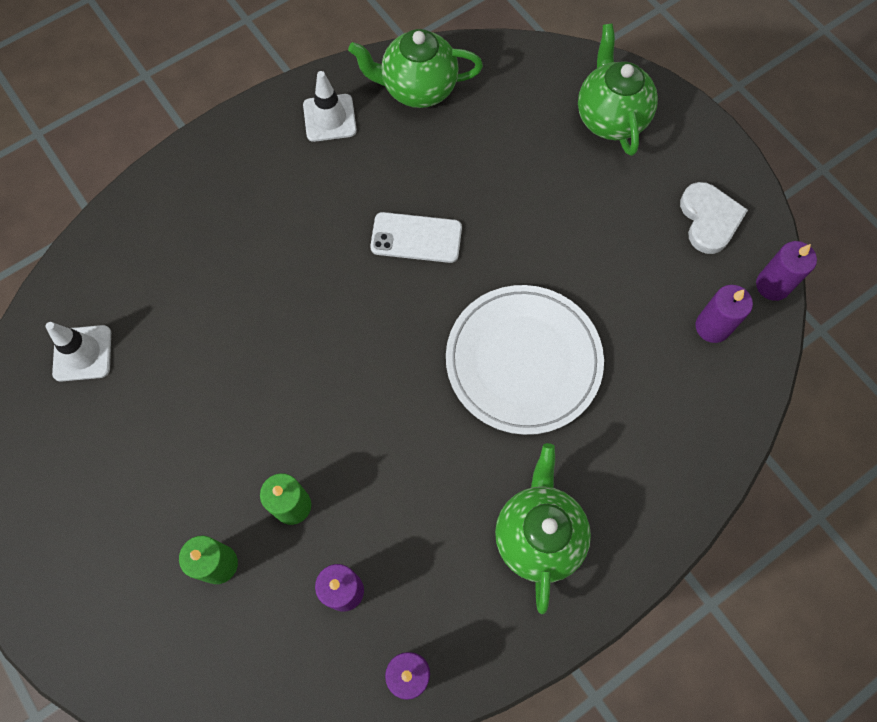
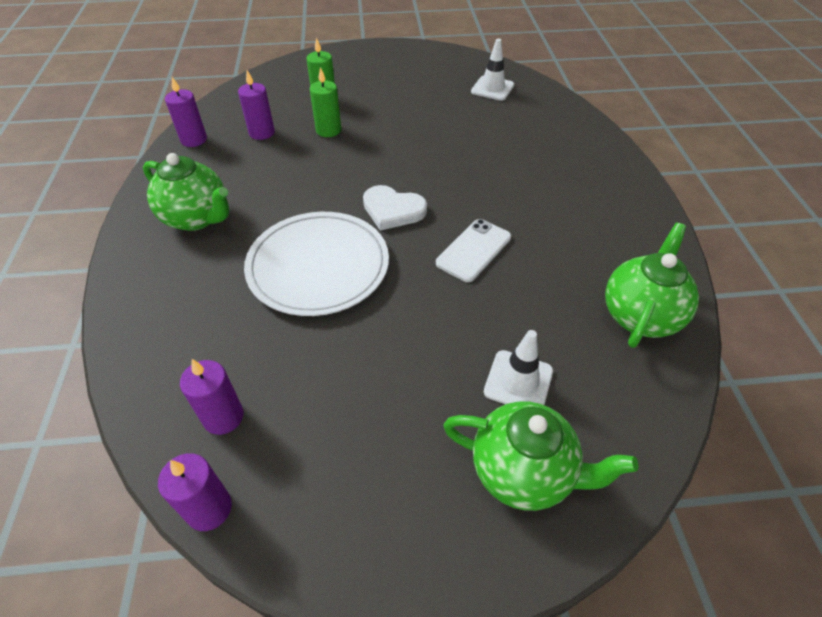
camera: 120 degrees right, 20 degrees down
white traffic cone [303,71,357,142] -> white traffic cone moved to [484,330,553,405]
white heart [680,182,748,254] -> white heart moved to [363,185,427,230]

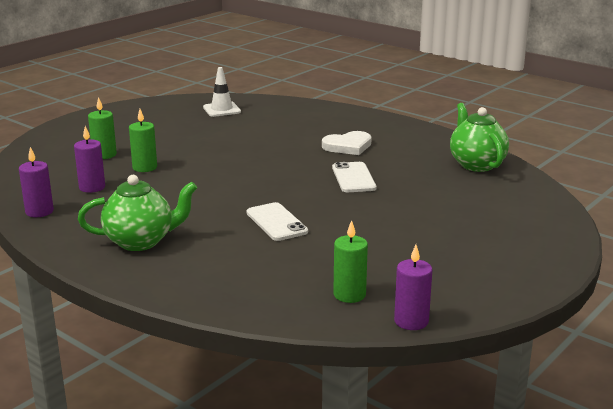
camera: 45 degrees left, 25 degrees down
purple candle [180,359,243,435] -> green candle [333,220,368,303]
white plate [244,212,389,316] -> white phone [247,202,308,241]
white heart [363,185,427,230] -> white heart moved to [322,131,372,155]
green teapot [443,402,639,511] -> none
white traffic cone [484,330,553,405] -> none

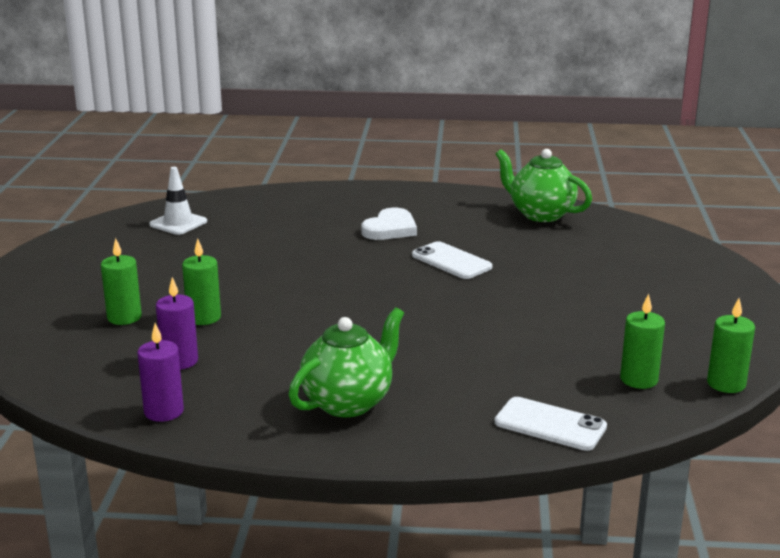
camera: 35 degrees left, 0 degrees up
white phone [247,202,308,241] -> white phone moved to [494,397,607,451]
purple candle [394,245,432,330] -> green candle [707,298,755,393]

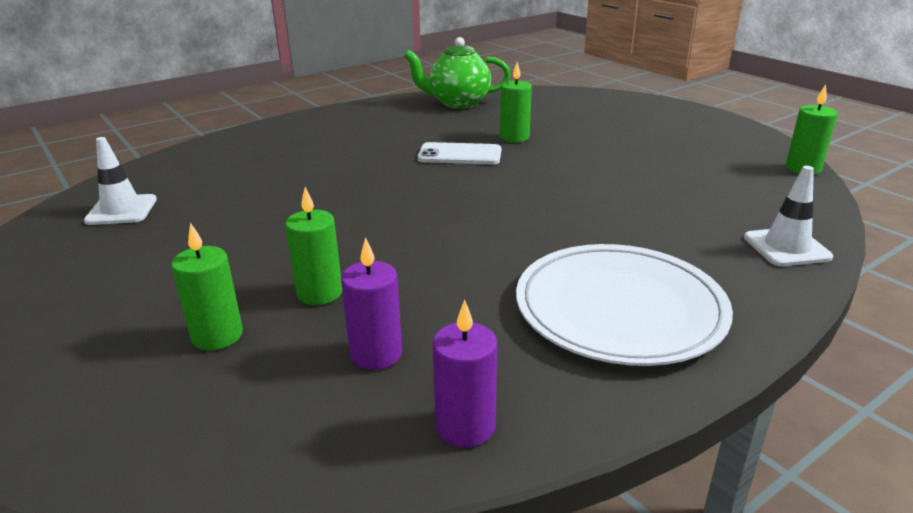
camera: 40 degrees left, 5 degrees up
green teapot [288,307,404,417] -> white plate [516,244,733,366]
white heart [361,208,417,240] -> none
white phone [494,397,607,451] -> white traffic cone [744,166,833,266]
green candle [620,293,665,389] -> green candle moved to [500,62,532,142]

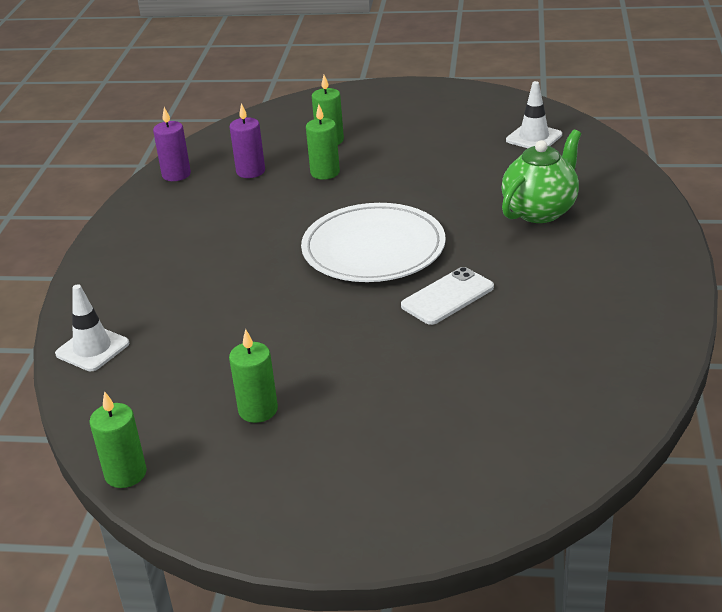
camera: 135 degrees right, 5 degrees up
green teapot [404,37,511,109] -> green teapot moved to [502,130,581,223]
green candle [500,62,532,142] -> green candle moved to [229,329,278,423]
white plate [516,244,733,366] -> white plate moved to [301,203,446,282]

